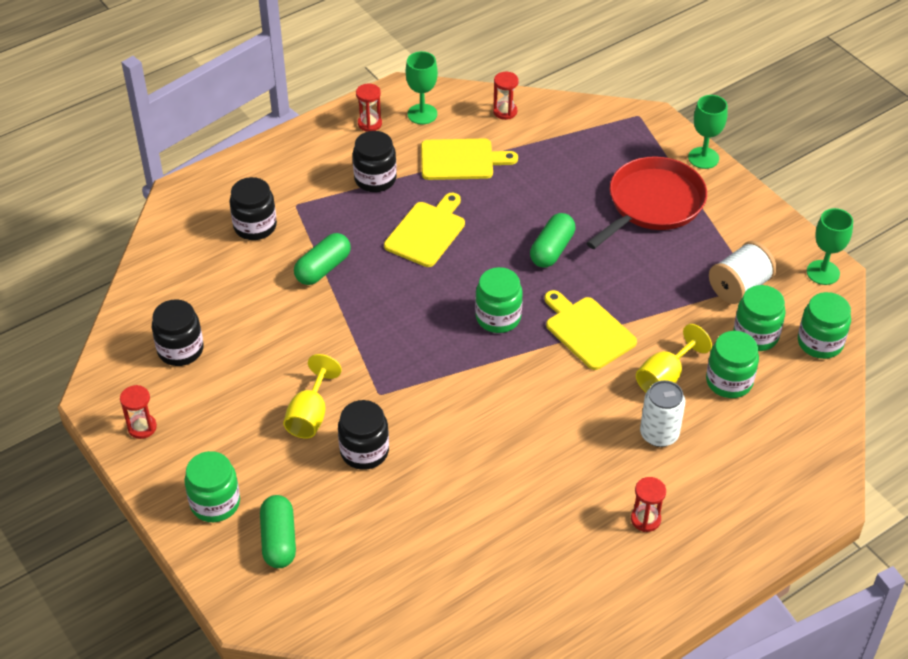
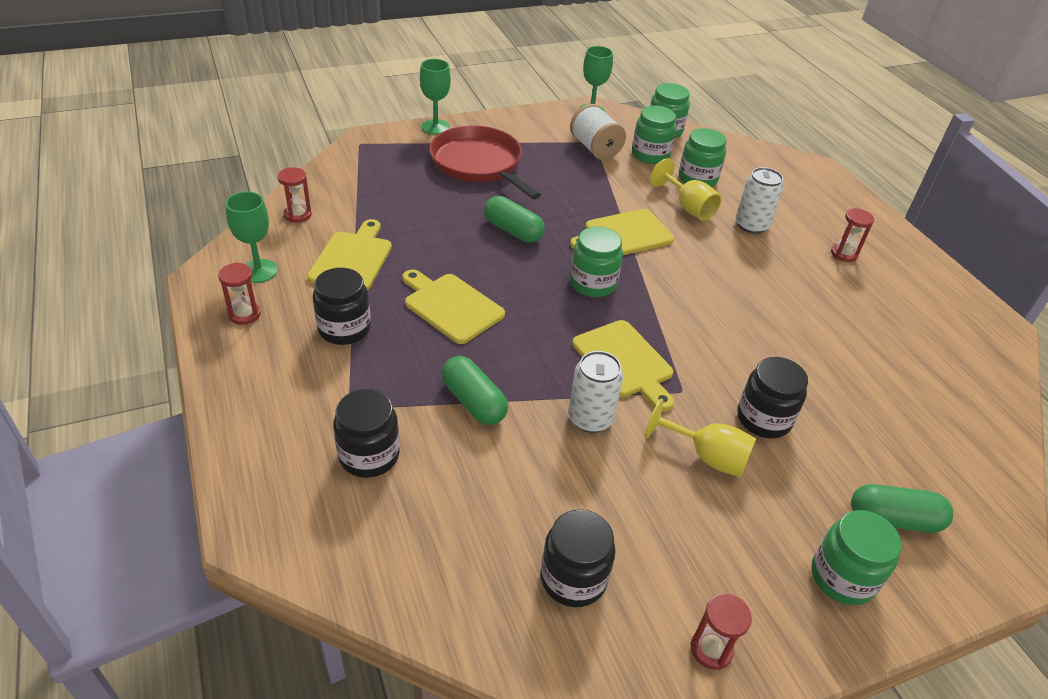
camera: 80 degrees left, 5 degrees down
none -> white can [568,351,623,433]
none -> yellow cutting board [572,320,674,412]

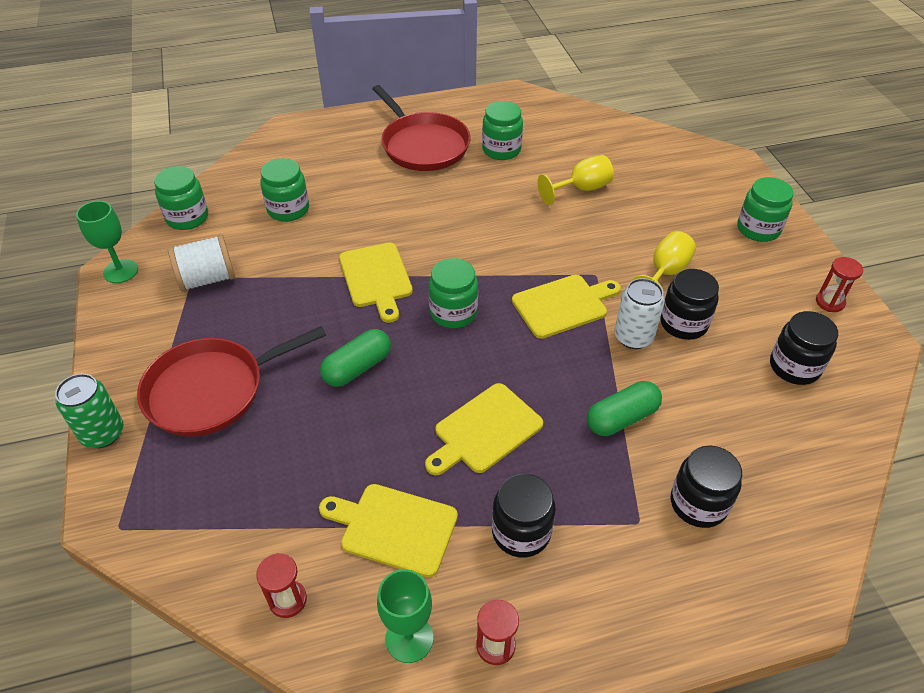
camera: 80 degrees left, 5 degrees up
green goblet [420,59,451,134] -> green can [55,374,124,448]
green jar [632,105,677,164] -> green jar moved to [482,101,523,160]
yellow goblet [650,158,721,220] -> yellow goblet moved to [537,155,614,205]
white can [736,167,783,234] -> none
black jar [737,357,808,438] -> black jar moved to [660,269,719,340]
red hourglass [831,208,874,262] -> red pan [372,85,471,171]
green capsule [851,484,953,533] -> none

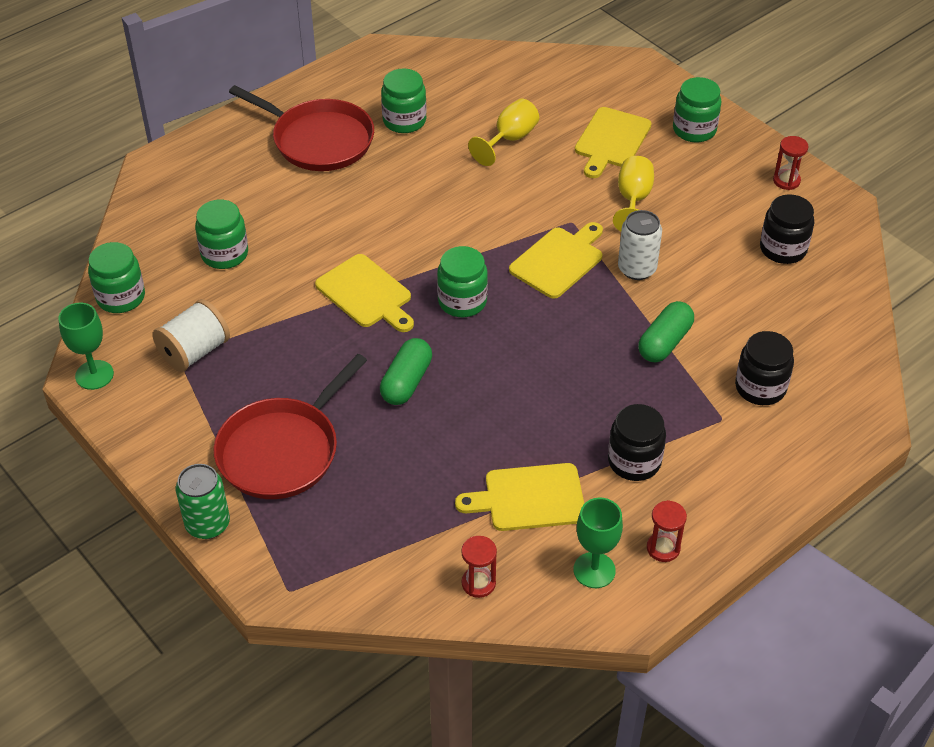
camera: 25 degrees left, 0 degrees up
yellow cutting board [425,383,543,475] -> yellow cutting board moved to [575,107,652,178]
black jar [660,269,719,340] -> none

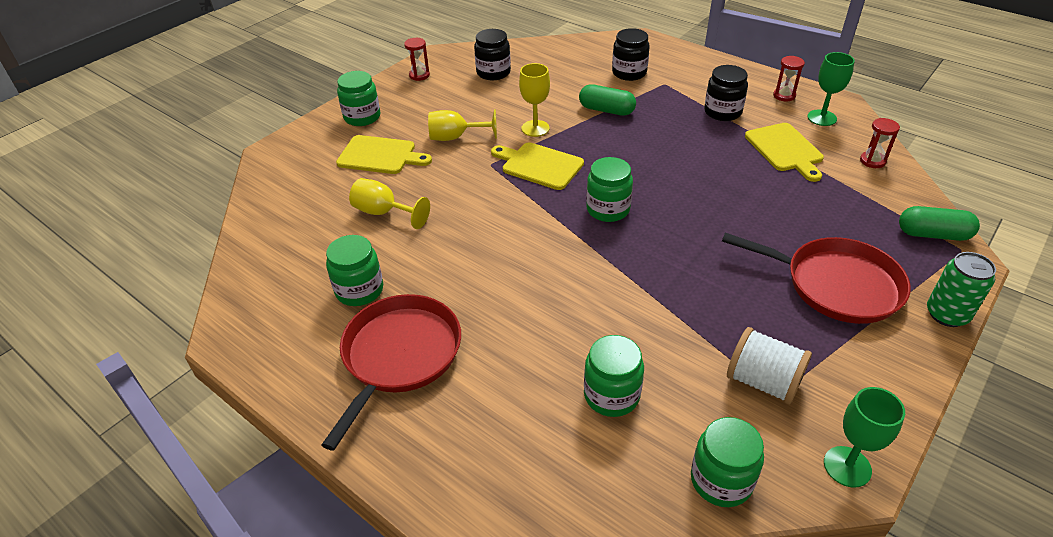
camera: 100 degrees left, 5 degrees down
yellow cutting board [315,254,414,332] -> none
green capsule [380,338,432,405] -> green capsule moved to [899,206,980,241]
white can [618,210,662,280] -> yellow goblet [519,63,550,137]

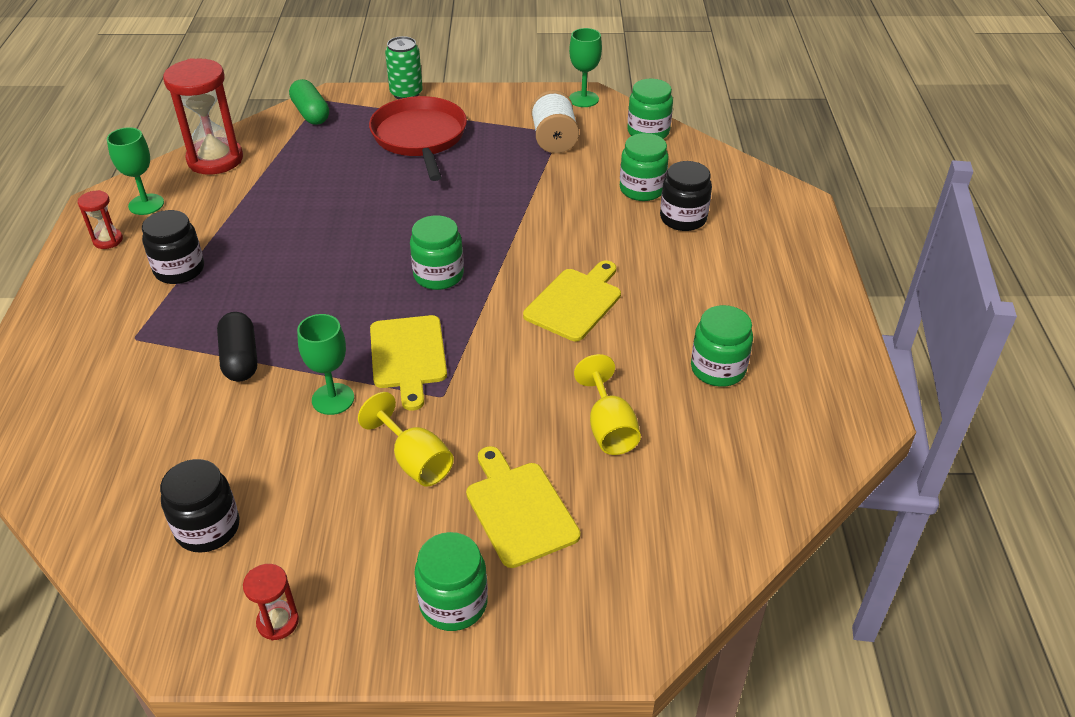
camera: 130 degrees left, 0 degrees up
red pan [321,294,461,451] -> none
yellow goblet [519,63,550,137] -> green goblet [297,314,354,415]
green capsule [579,84,636,116] -> black capsule [217,312,258,382]
black jar [612,28,650,81] -> black jar moved to [660,161,712,231]
yellow cutting board [745,123,824,182] -> yellow cutting board moved to [523,261,621,341]
red hourglass [860,118,900,168] -> red hourglass [163,58,243,175], size x2.09

